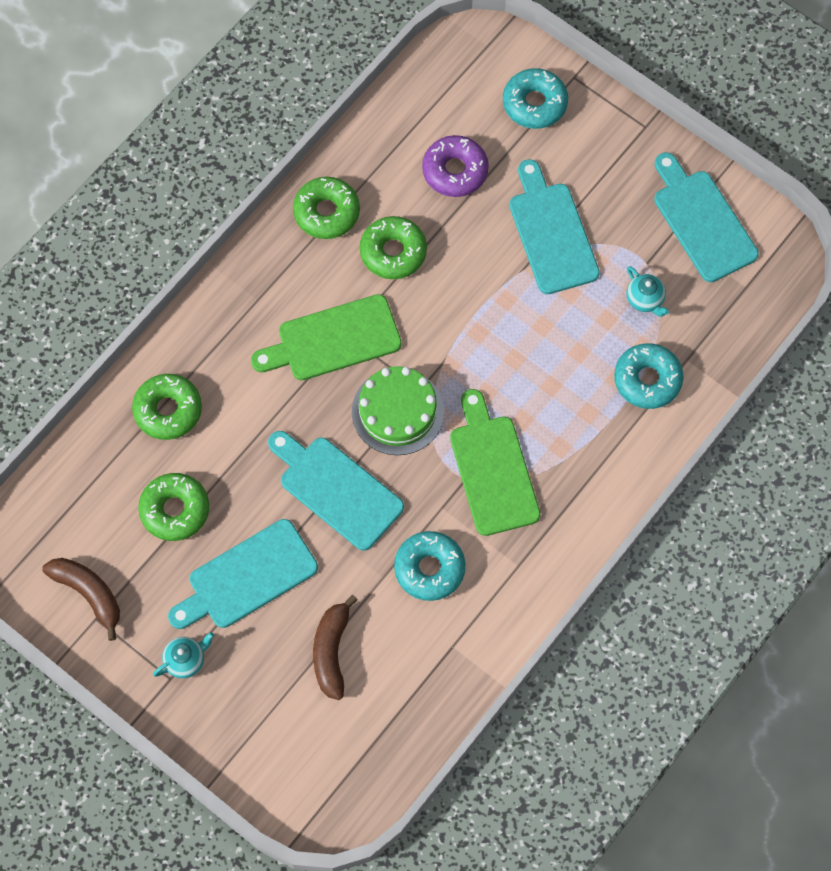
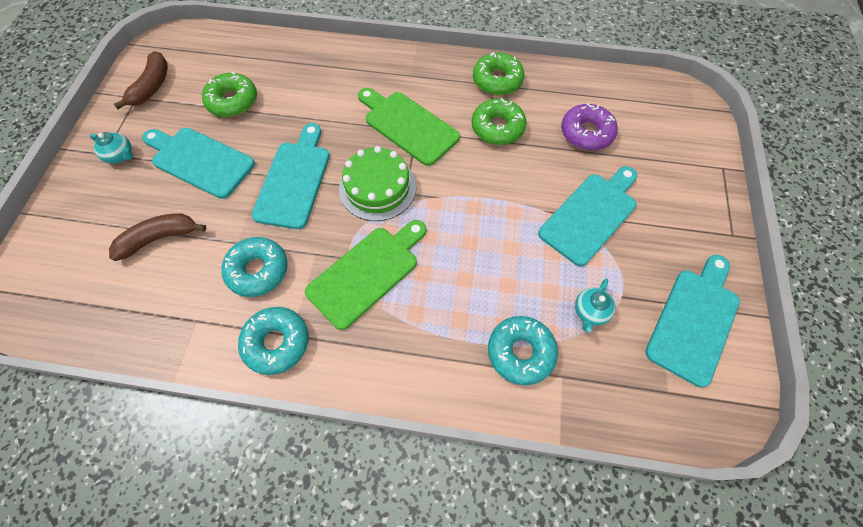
camera: 60 degrees right, 5 degrees down
green donut [132,374,202,440] -> none
turquoise donut [503,68,568,129] -> turquoise donut moved to [238,307,309,375]

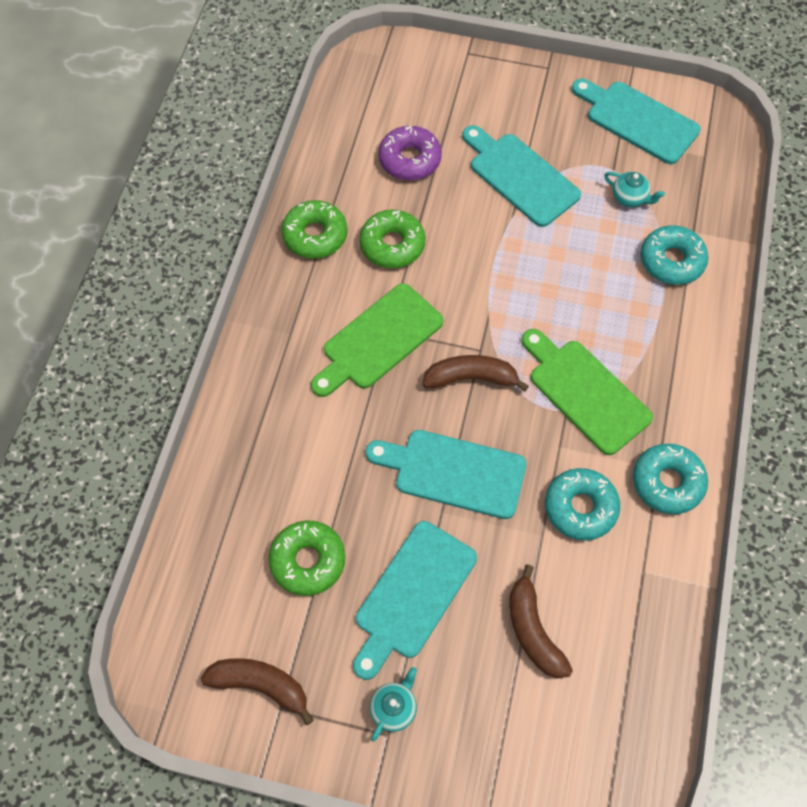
camera: 85 degrees left, 0 degrees up
green cake [339,146,416,221] -> brown banana [422,355,529,392]

